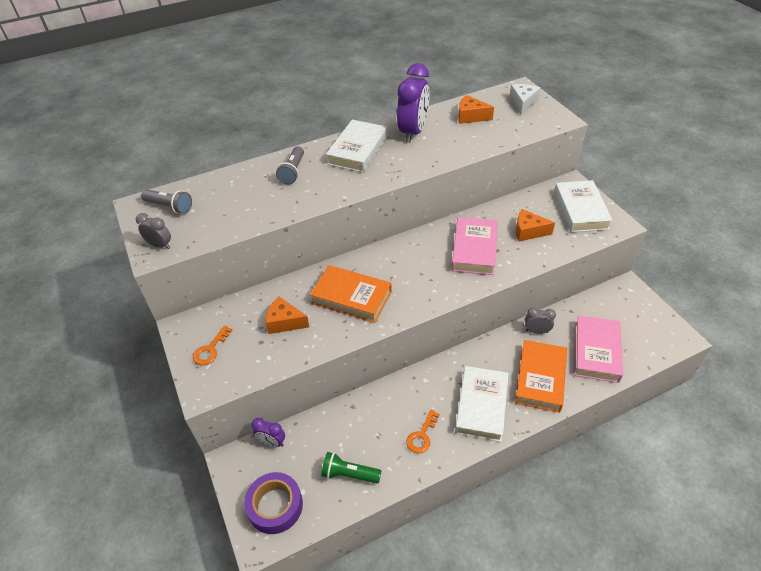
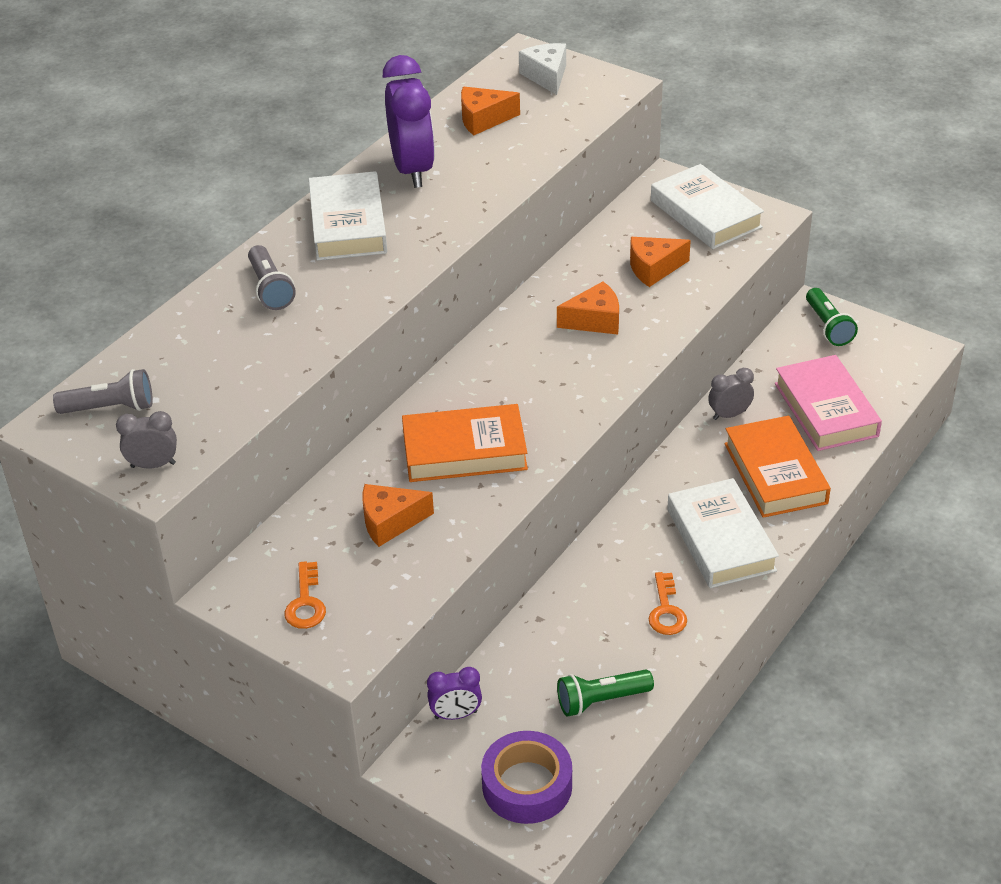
camera: 30 degrees left, 5 degrees down
pink book [452,217,498,275] -> orange cheese [557,282,619,335]
none -> green flashlight [806,288,858,346]

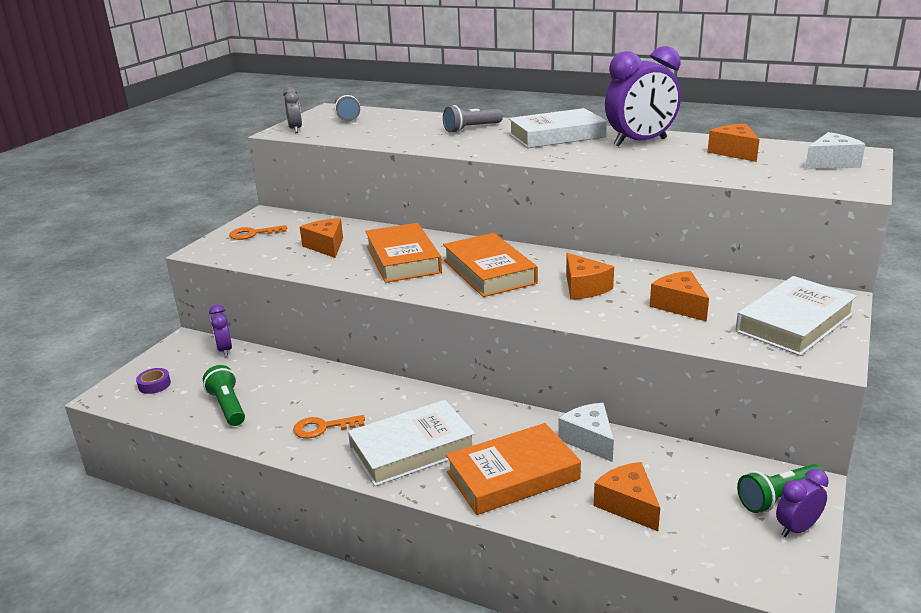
camera: 80 degrees right, 15 degrees down
purple tape [481,731,572,824] -> purple tape [136,368,171,394], size x0.48
grey clock [708,368,754,420] -> white cheese [558,403,614,462]
pink book [775,355,882,451] -> orange cheese [594,462,660,531]
none -> orange book [443,233,538,297]
none -> purple clock [776,469,829,537]

